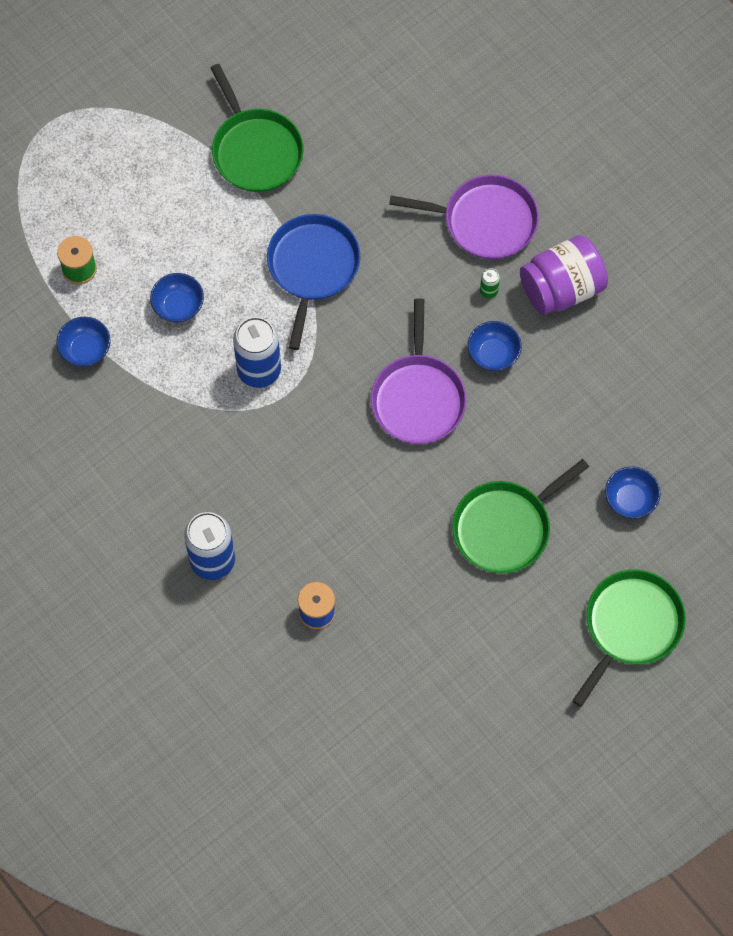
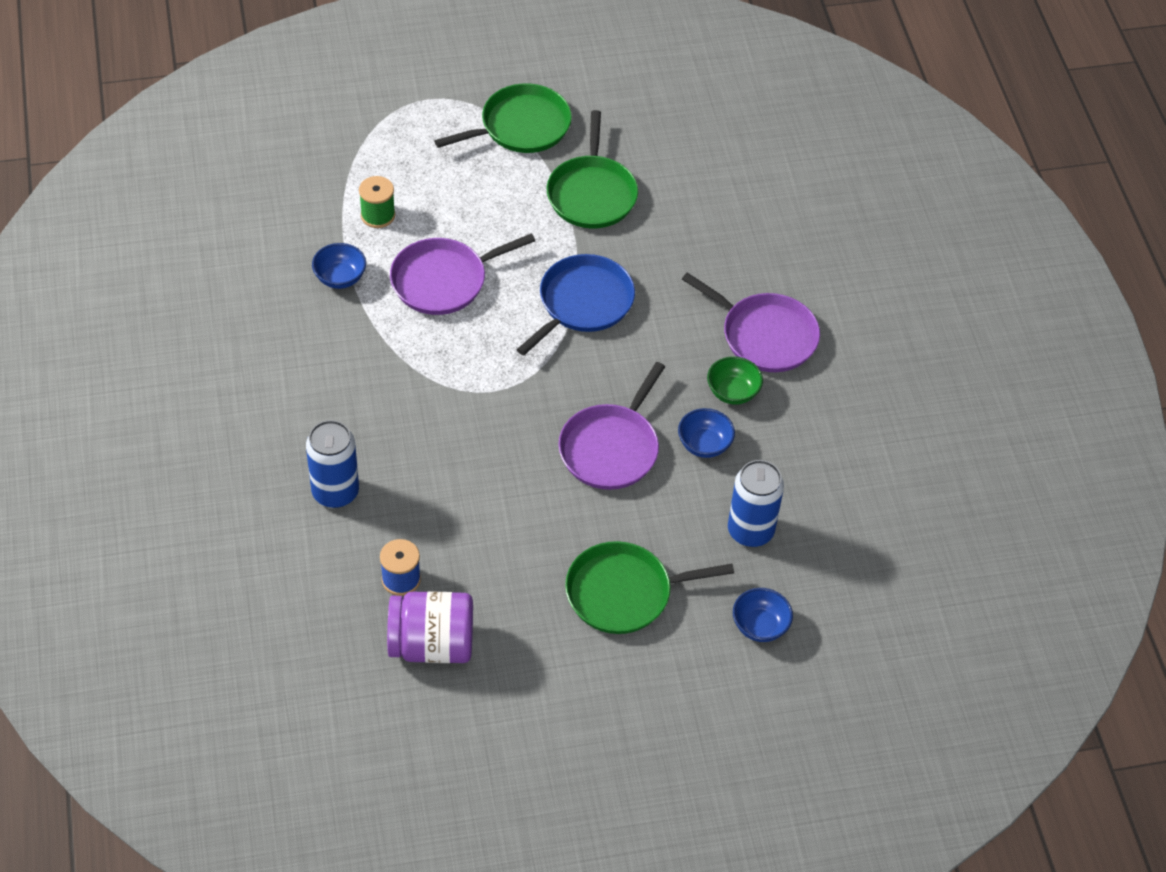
camera: 25 degrees right, 15 degrees down
blue bowl [150,273,204,323] -> purple pan [390,233,535,315]
blue can [233,317,281,388] -> blue can moved to [728,460,784,547]
green can [480,268,500,298] -> green bowl [707,356,763,405]
purple jar [520,235,608,315] -> purple jar moved to [387,591,473,663]
green pan [572,570,686,707] -> green pan moved to [434,83,572,153]

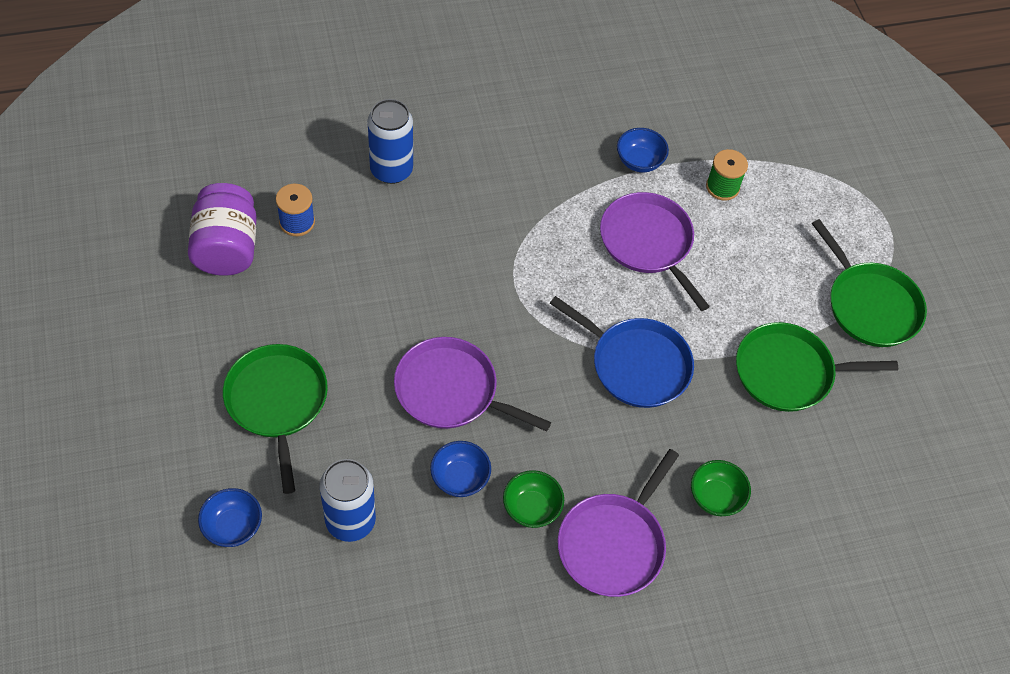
camera: 85 degrees right, 5 degrees up
none -> green bowl [691,460,751,516]

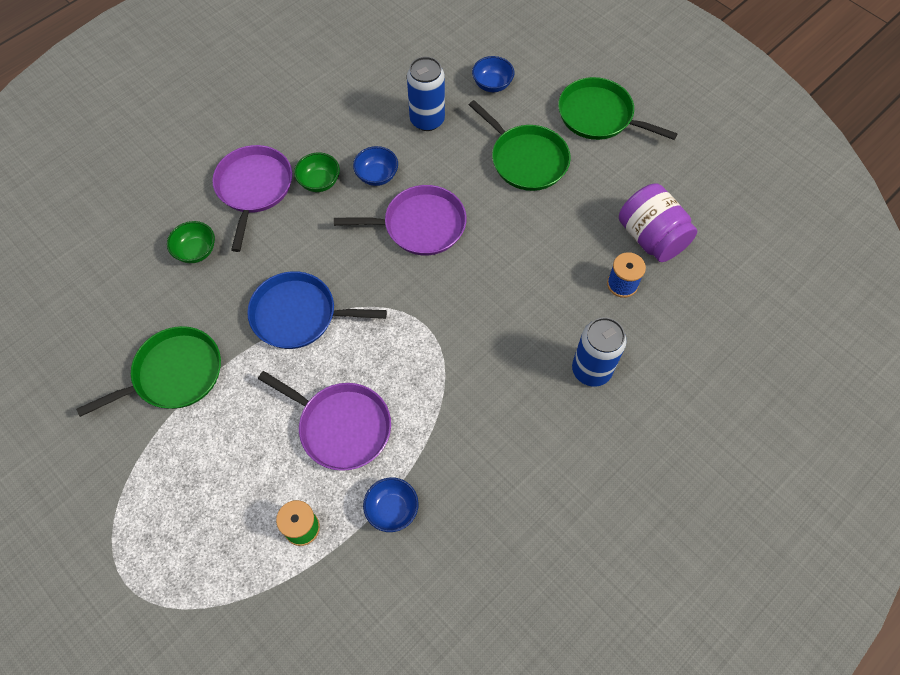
camera: 155 degrees right, 5 degrees up
green pan [812,219,927,347] -> green pan moved to [558,77,678,140]

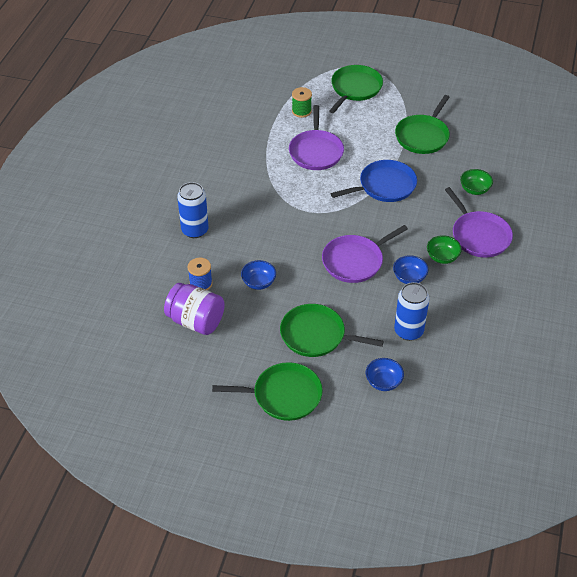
camera: 150 degrees right, 15 degrees down
purple pan [258,371,391,471] -> purple pan turned 90 degrees counterclockwise [289,105,344,170]
blue bowl [363,477,419,532] -> blue bowl moved to [241,260,276,290]
none -> green pan [329,65,383,113]

